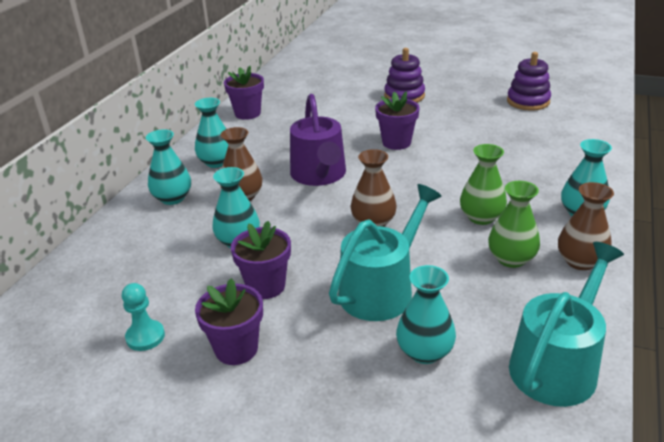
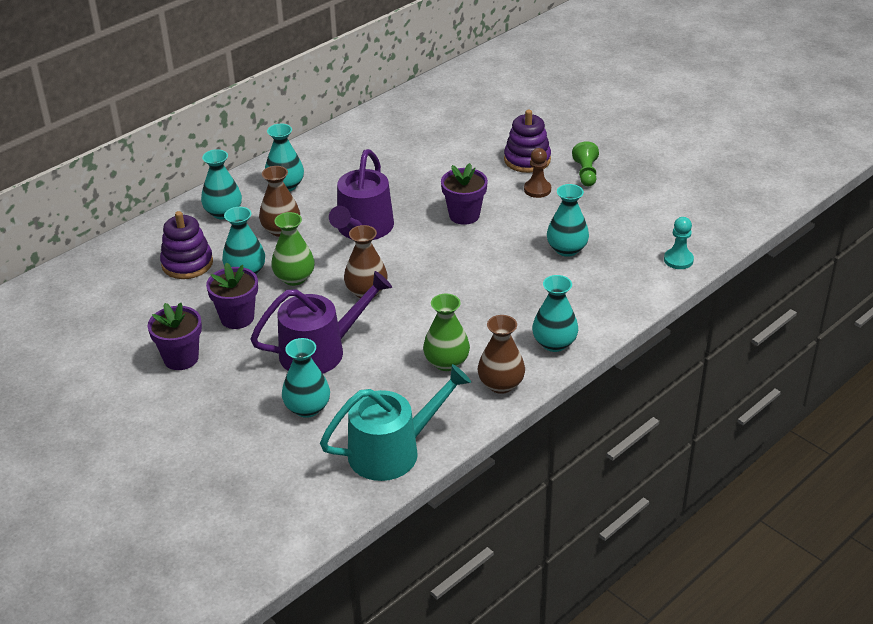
camera: 25 degrees right, 5 degrees up
turquoise pawn [122,283,165,351] -> turquoise pawn moved to [664,217,694,269]
purple flower pot [224,66,264,120] -> none
turquoise watering can [329,184,442,321] -> purple watering can [251,271,392,374]
green vase [460,144,507,225] -> green vase moved to [271,212,315,286]
purple stacking toy [507,52,551,111] -> purple stacking toy moved to [160,211,213,279]
none -> brown pawn [524,148,551,198]
none -> turquoise vase [547,184,589,257]
none -> green pawn [572,141,599,186]

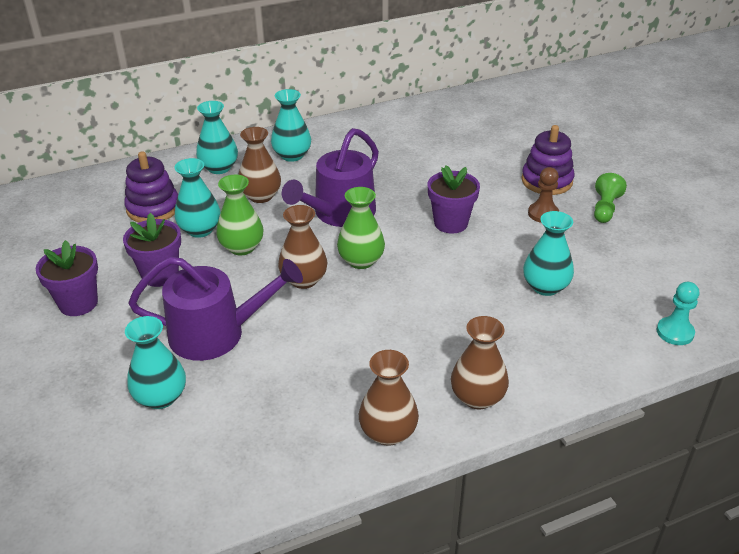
camera: 20 degrees right, 0 degrees up
turquoise watering can [320,364,471,481] -> none
green vase [423,294,470,371] -> green vase moved to [337,187,385,269]
turquoise vase [532,275,578,352] -> brown vase [451,316,509,409]

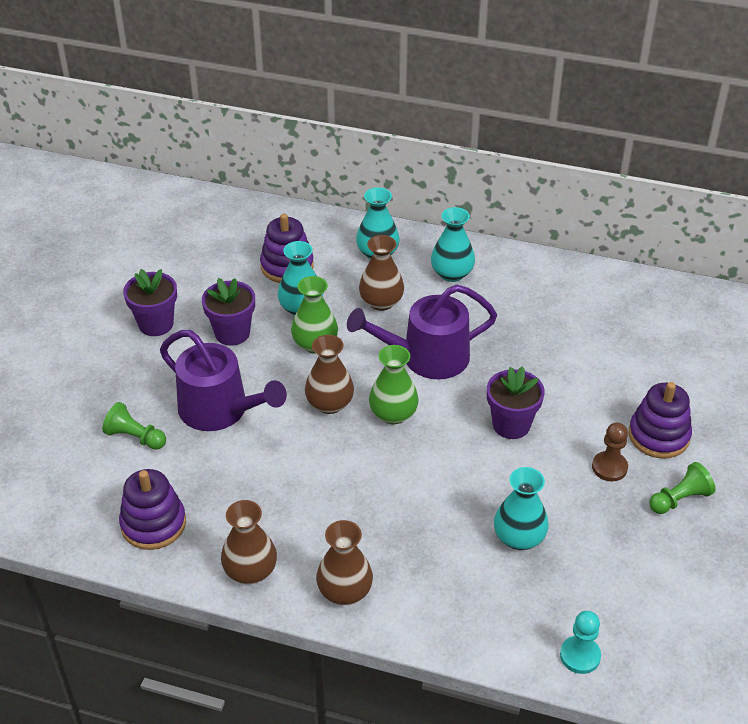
camera: 40 degrees right, 5 degrees up
turquoise vase [125,316,186,409] -> green pawn [102,402,166,450]
none -> purple stacking toy [119,469,186,550]

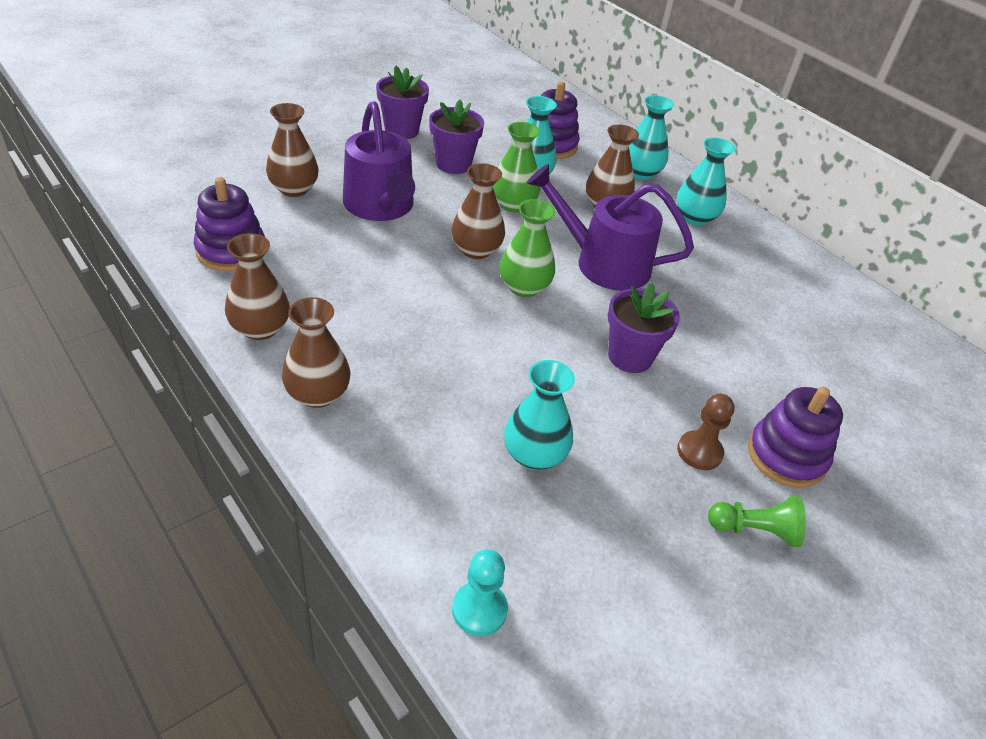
camera: 30 degrees right, 0 degrees up
green pawn [102,402,166,450] -> brown vase [266,103,319,197]

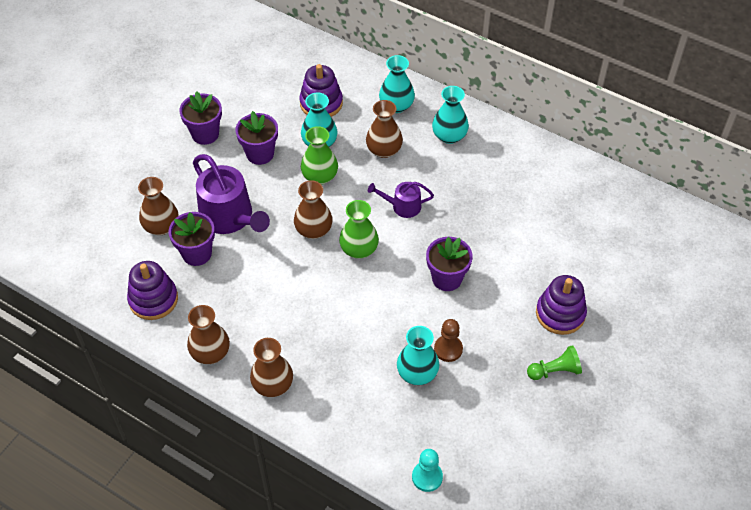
camera: 15 degrees left, 10 degrees up
purple watering can [527,164,694,291] -> purple watering can [368,182,434,218], size x0.53
brown pawn [677,393,735,470] -> brown pawn moved to [434,319,463,362]
none -> purple flower pot [169,212,215,266]

